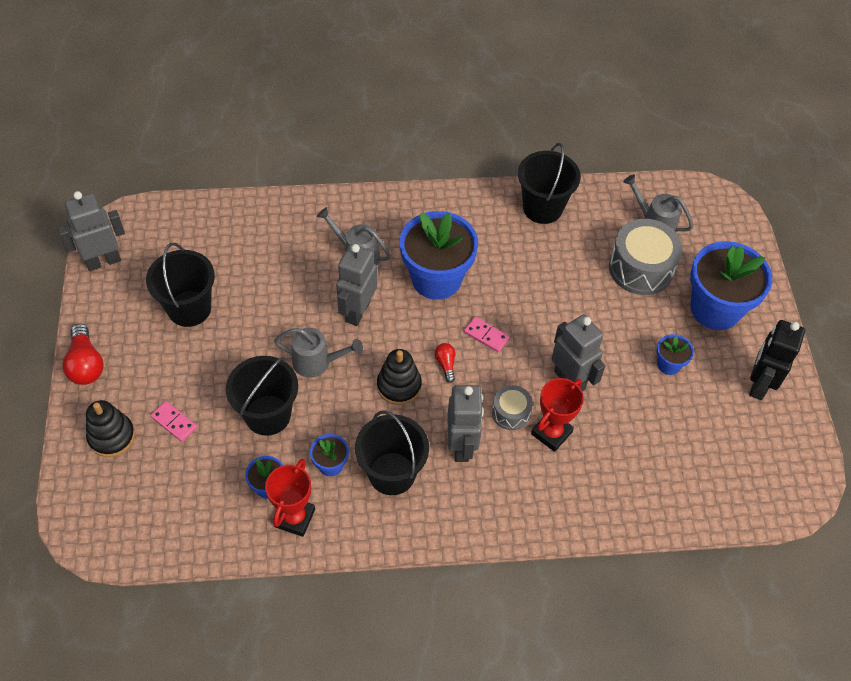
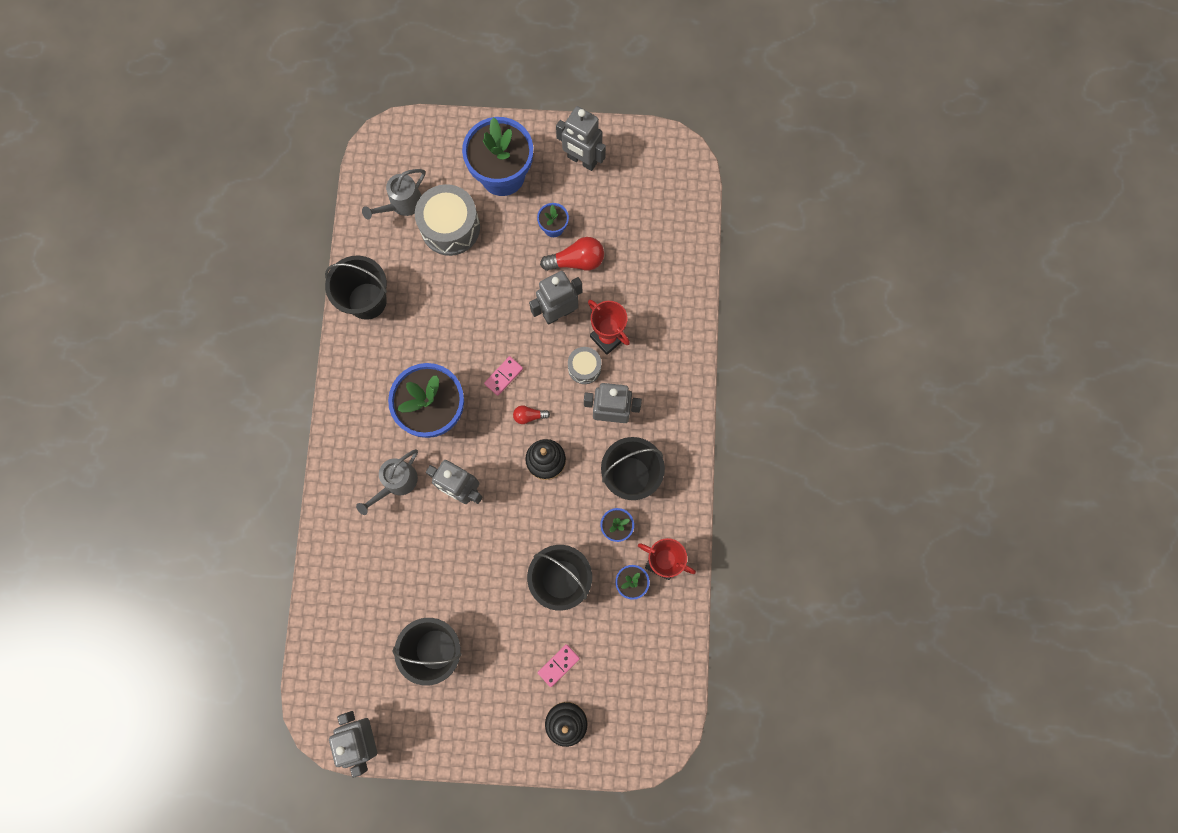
camera: 80 degrees left, 20 degrees up
red light bulb [62,323,103,385] -> red light bulb moved to [540,237,604,271]
grey watering can [274,328,363,378] -> none
black robot [749,320,805,400] -> grey robot [556,106,606,171]

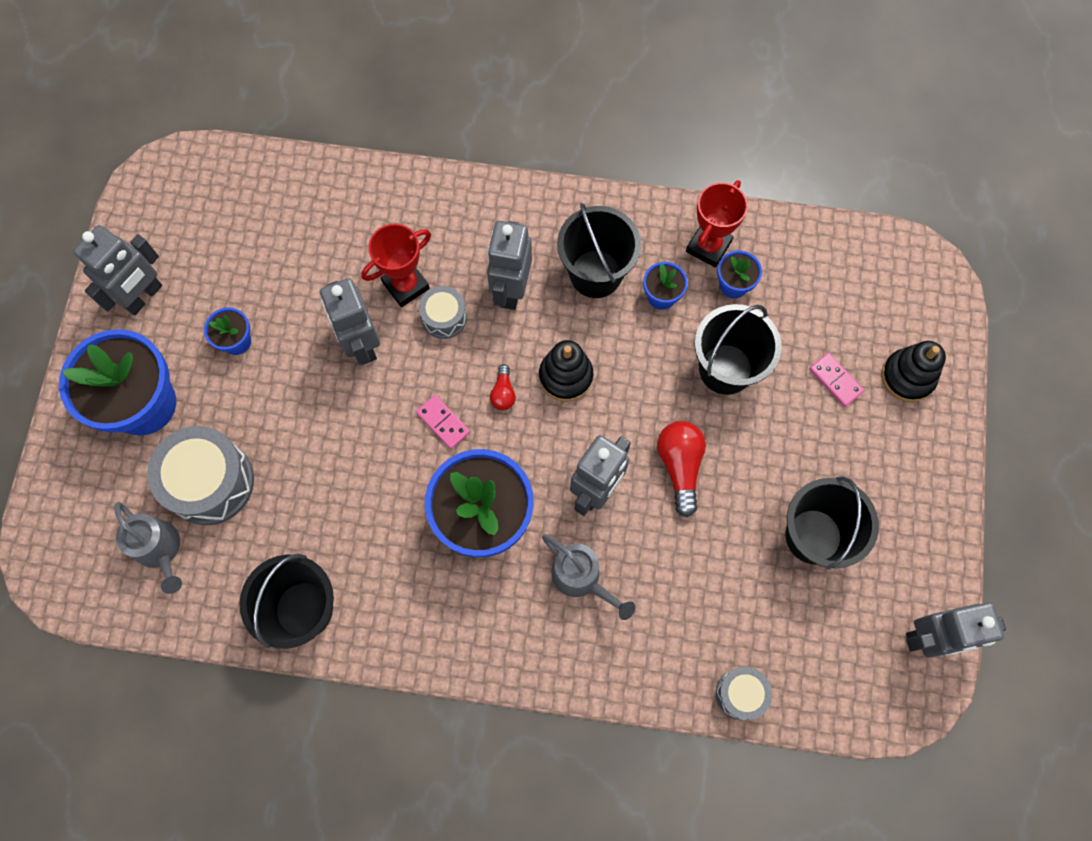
camera: 85 degrees left, 5 degrees down
red light bulb [540,237,604,271] -> red light bulb moved to [657,421,706,517]
none -> grey drum [716,667,772,720]

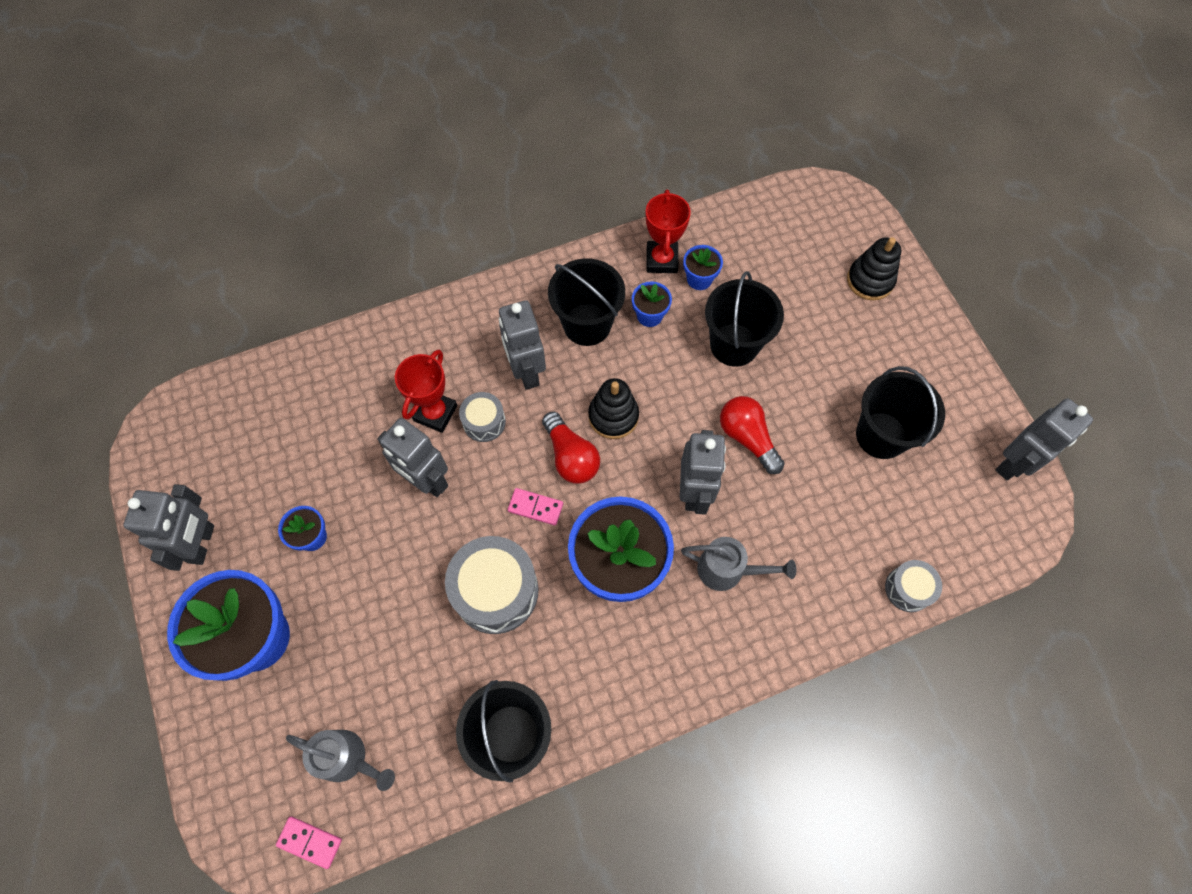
camera: 30 degrees left, 5 degrees down
grey drum [147,426,254,525] -> grey drum moved to [445,536,539,634]
red light bulb [490,364,516,411] -> red light bulb [542,412,600,484], size x1.81
pink domino [809,353,864,407] -> pink domino moved to [276,817,342,869]

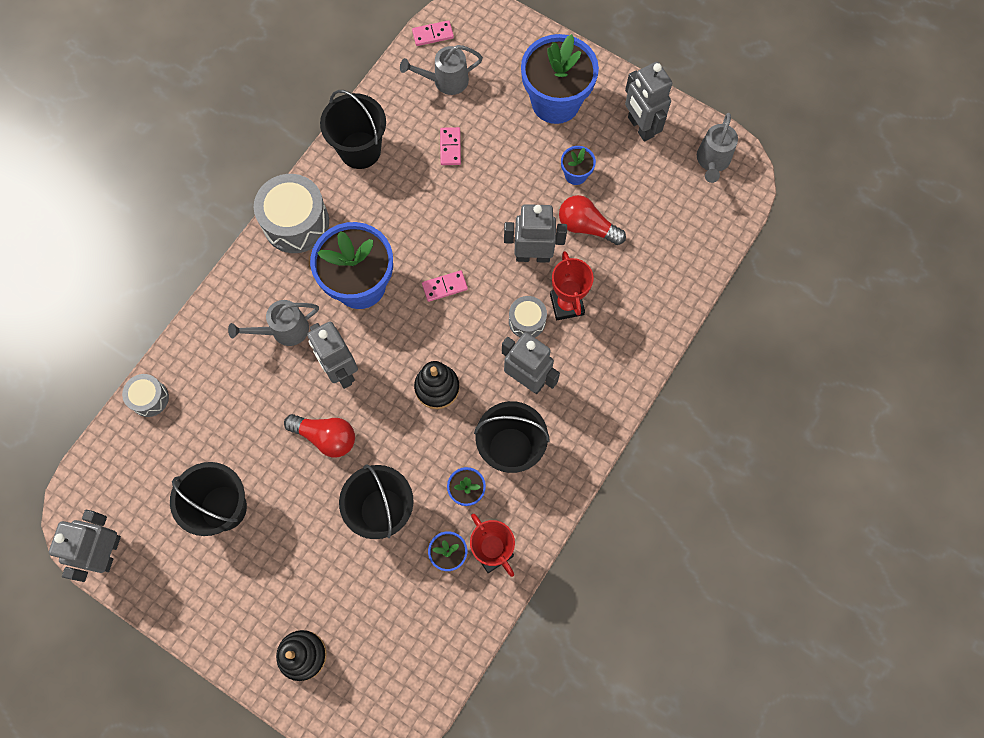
camera: 145 degrees right, 5 degrees up
grey drum [445,536,539,634] -> grey drum moved to [254,174,329,253]
red light bulb [542,412,600,484] -> red light bulb moved to [559,195,626,245]
none -> pink domino [440,127,461,165]
none -> grey watering can [697,113,738,183]

